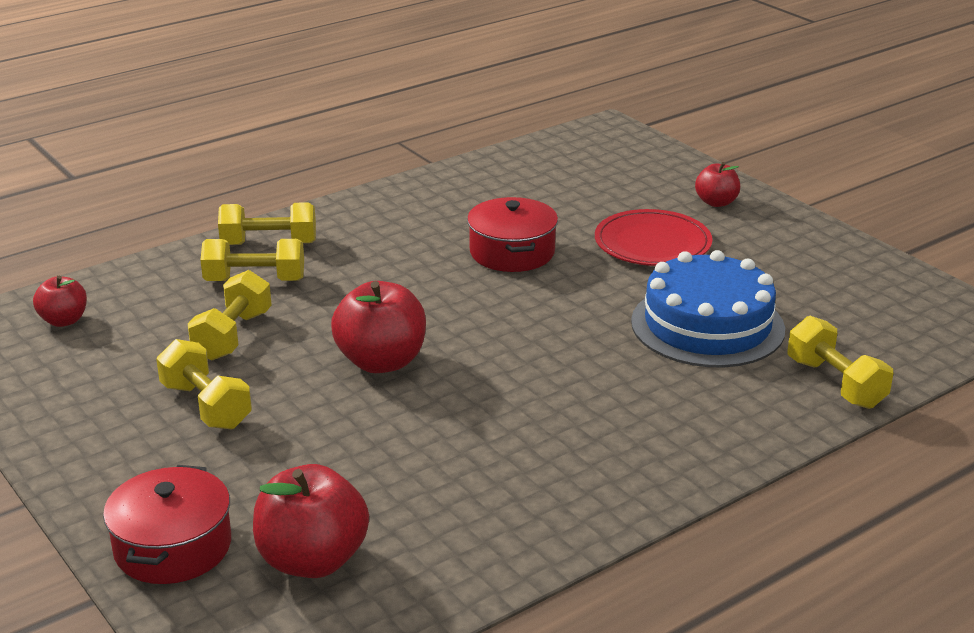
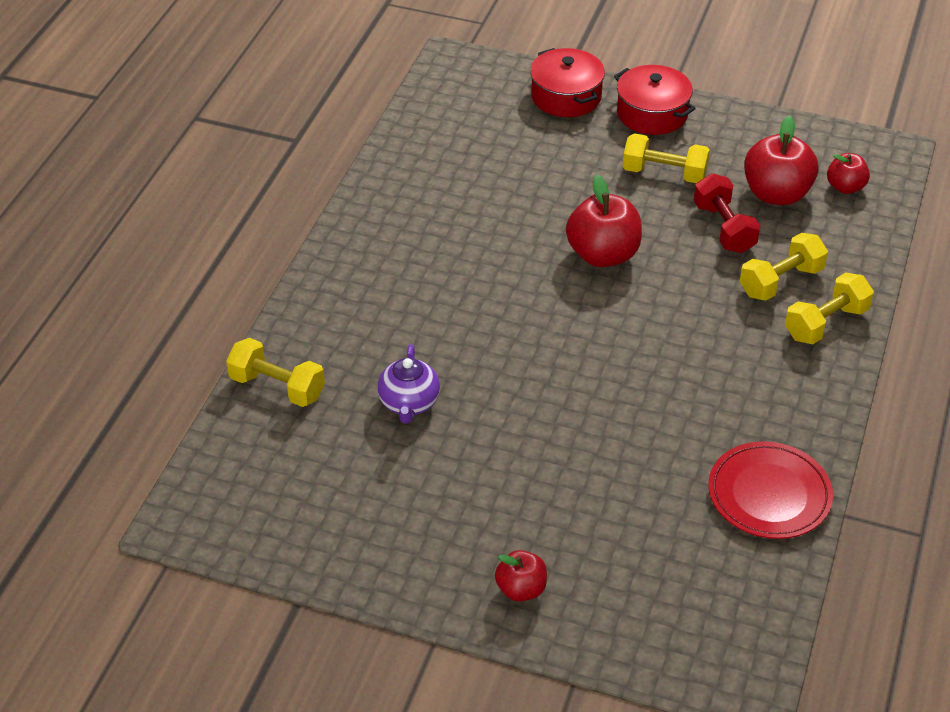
camera: 145 degrees right, 15 degrees up
yellow dumbbell [188,270,272,361] -> red dumbbell [693,173,760,253]
red apple [253,464,369,578] -> red apple moved to [744,115,819,205]
red pot [467,197,558,272] -> red pot moved to [614,65,696,135]
red plate [595,209,712,266] -> red plate moved to [708,441,833,539]
blue cake [631,250,785,367] -> purple teapot [377,344,440,424]

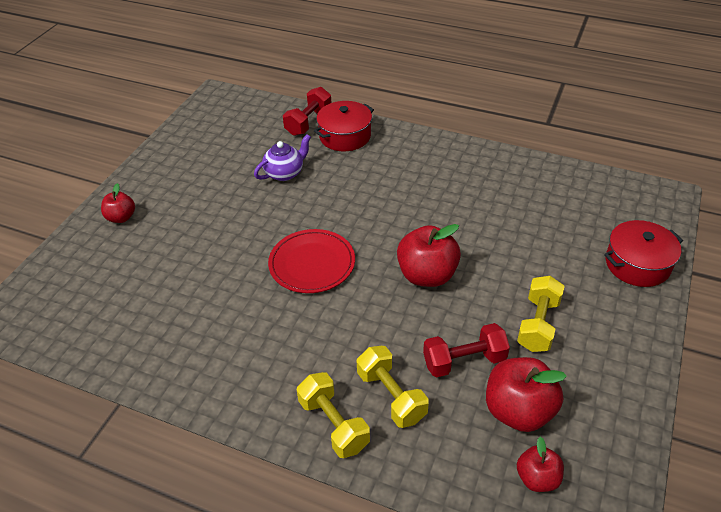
camera: 95 degrees right, 0 degrees up
yellow dumbbell [226,338,325,407] -> red dumbbell [283,87,332,136]
purple teapot [377,344,440,424] -> purple teapot turned 135 degrees clockwise [254,134,311,181]
red pot [614,65,696,135] -> red pot moved to [314,101,374,151]
red plate [708,441,833,539] -> red plate moved to [268,229,355,293]

